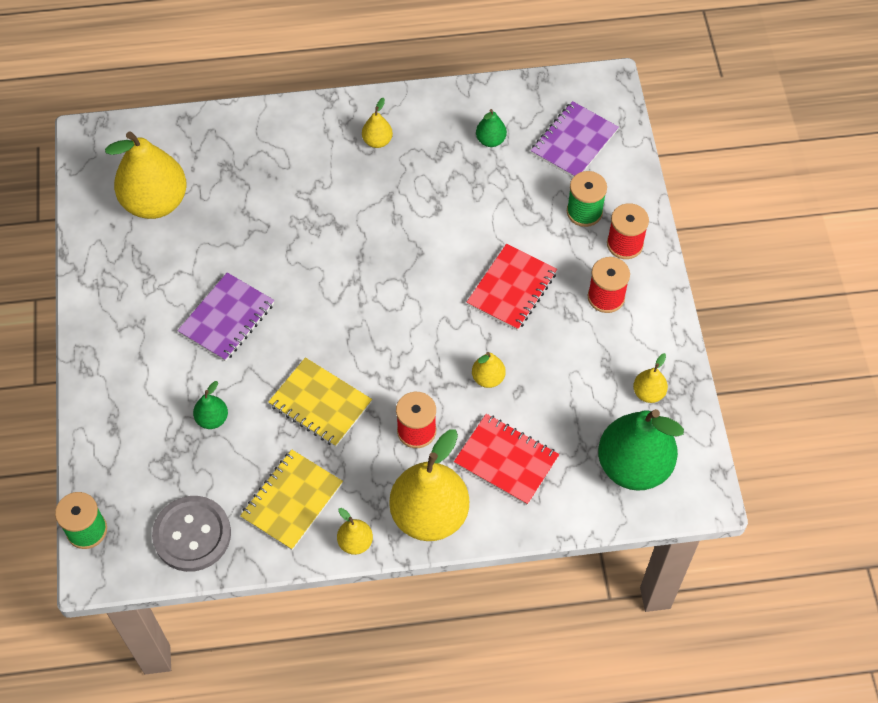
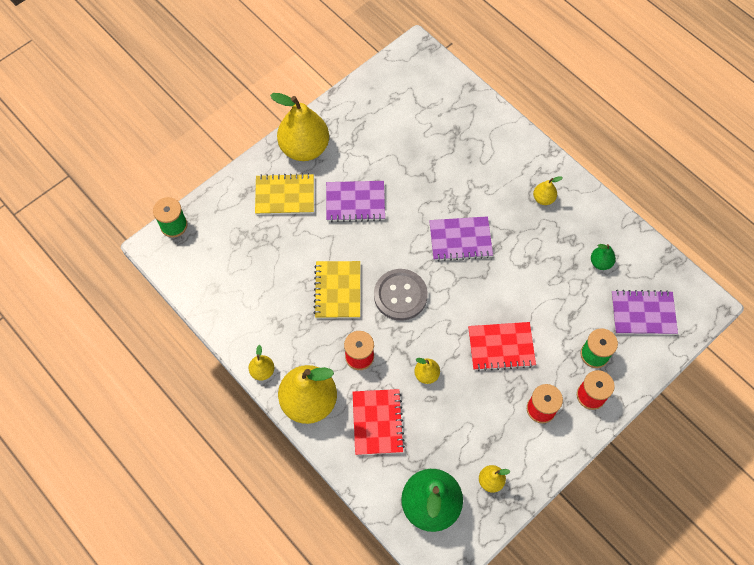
camera: 55 degrees right, 5 degrees up
yellow pear [105,131,187,219] -> yellow pear moved to [270,93,329,161]
grey button [152,496,231,572] -> grey button moved to [374,269,428,321]
green pear [193,381,228,429] -> none
yellow notebook [240,449,343,550] -> yellow notebook moved to [255,173,314,215]
none -> purple notebook [429,216,493,261]

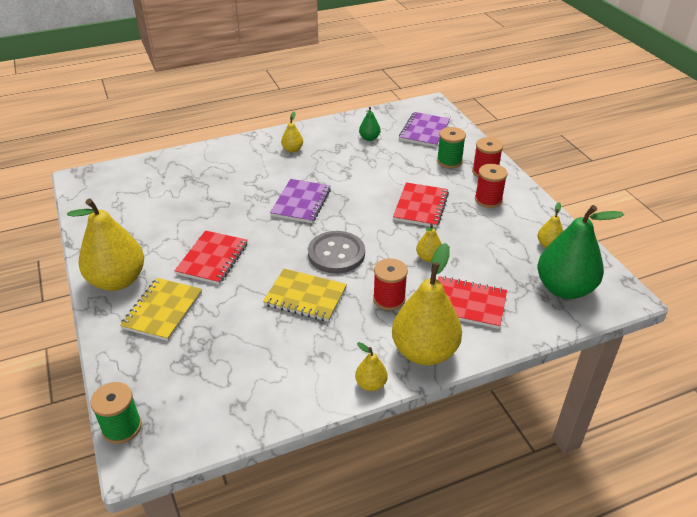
camera: 70 degrees left, 25 degrees down
purple notebook [326,181,385,222] -> red notebook [174,230,248,284]

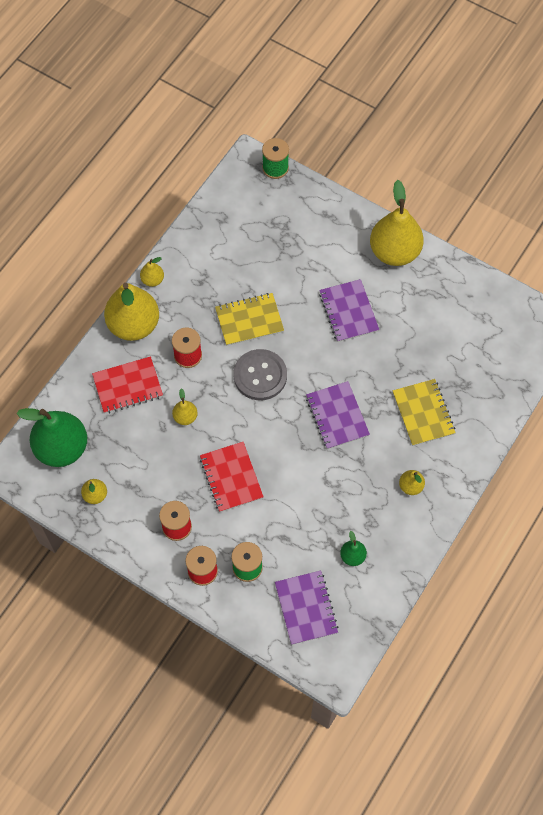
camera: 145 degrees right, 25 degrees up
yellow notebook [120,278,202,341] -> yellow notebook moved to [393,379,456,446]
red notebook [174,230,248,284] -> purple notebook [319,279,379,342]

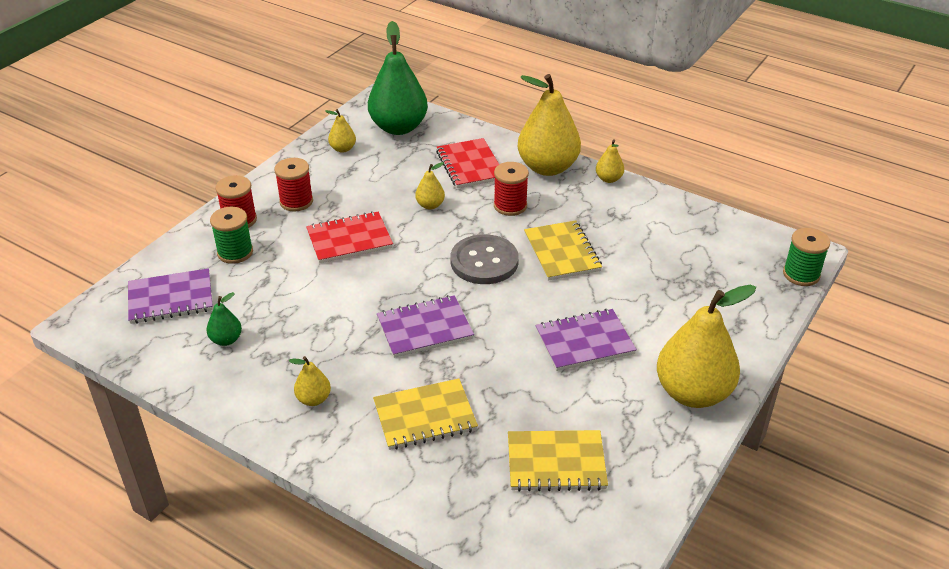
camera: 90 degrees right, 25 degrees down
none -> yellow notebook [508,430,608,492]

